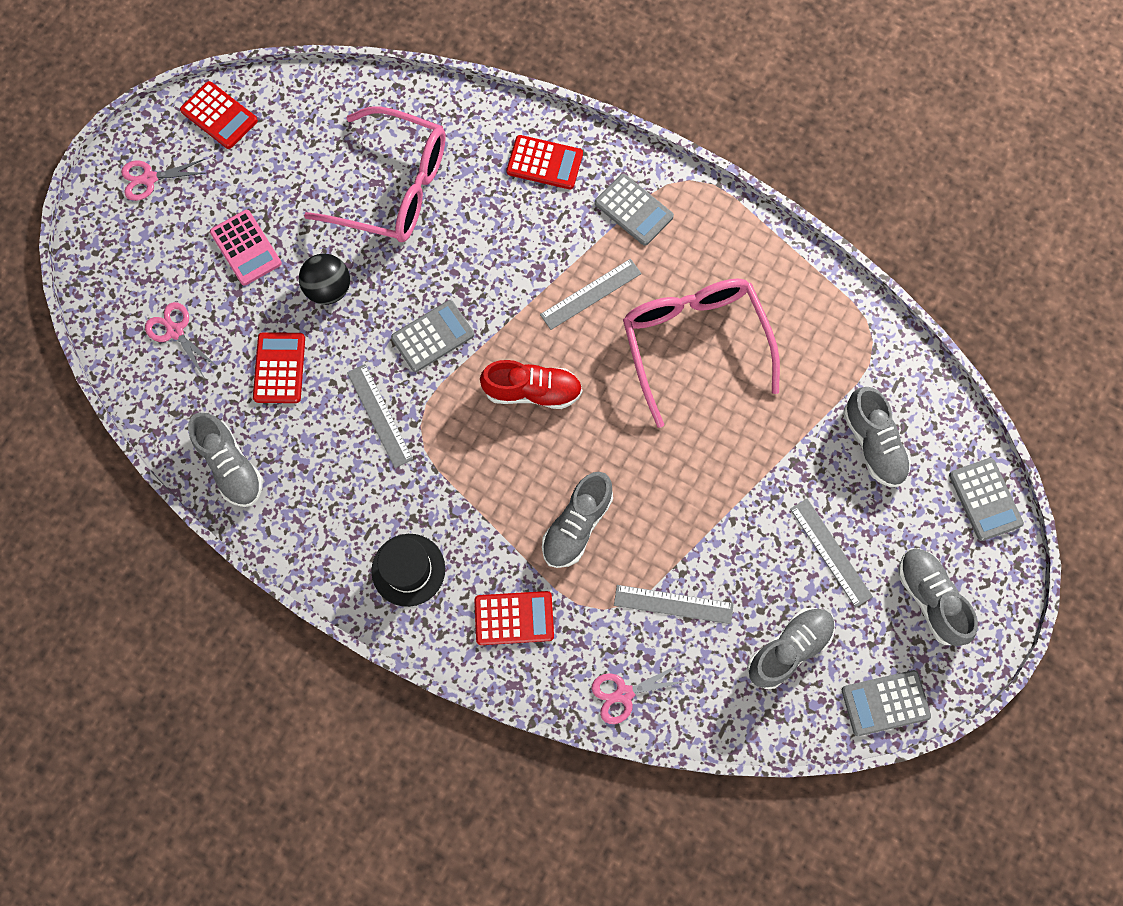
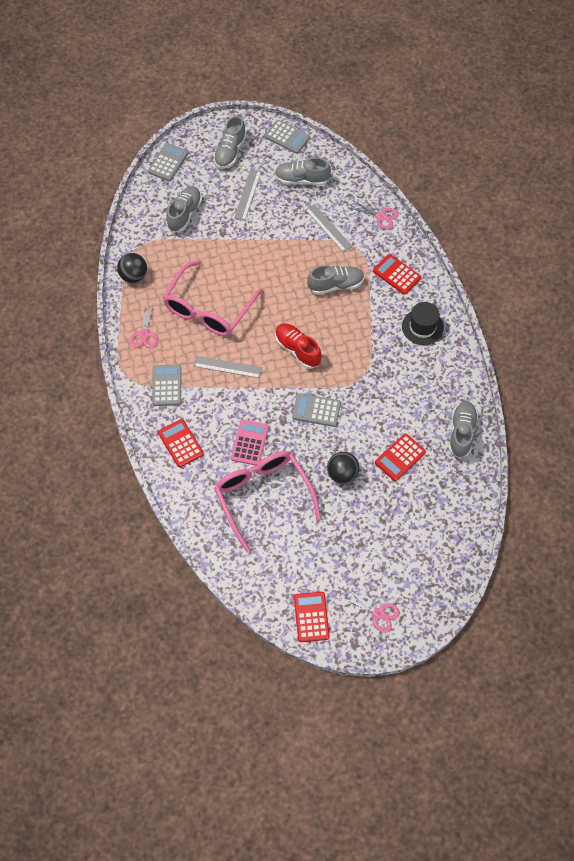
camera: 135 degrees left, 10 degrees down
pink scissors [145,302,219,379] -> pink scissors moved to [130,303,158,348]
pink calculator [210,210,282,286] -> pink calculator moved to [231,419,269,466]
grey ruler [347,364,413,468] -> none
none -> black ball [117,253,147,283]

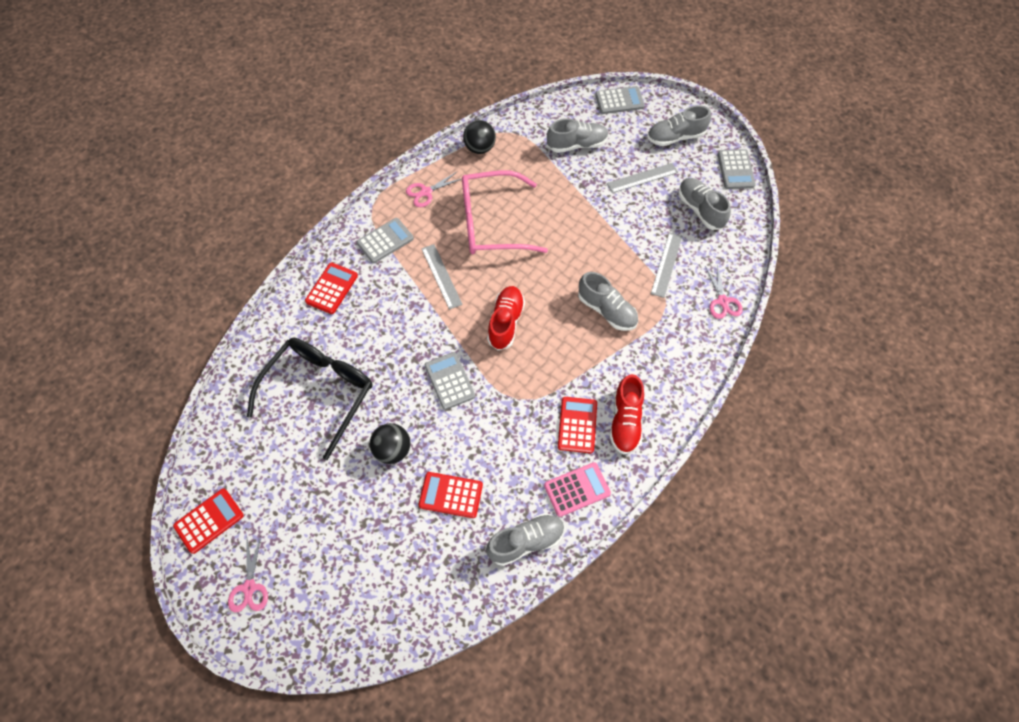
camera: 55 degrees right, 0 degrees up
pink glasses [214,451,321,553] -> black glasses [247,338,372,460]
pink calculator [231,419,269,466] -> pink calculator moved to [544,462,611,517]
red calculator [373,254,421,295] -> red calculator moved to [558,397,597,453]
black hat [402,302,444,345] -> red shoe [610,374,644,454]

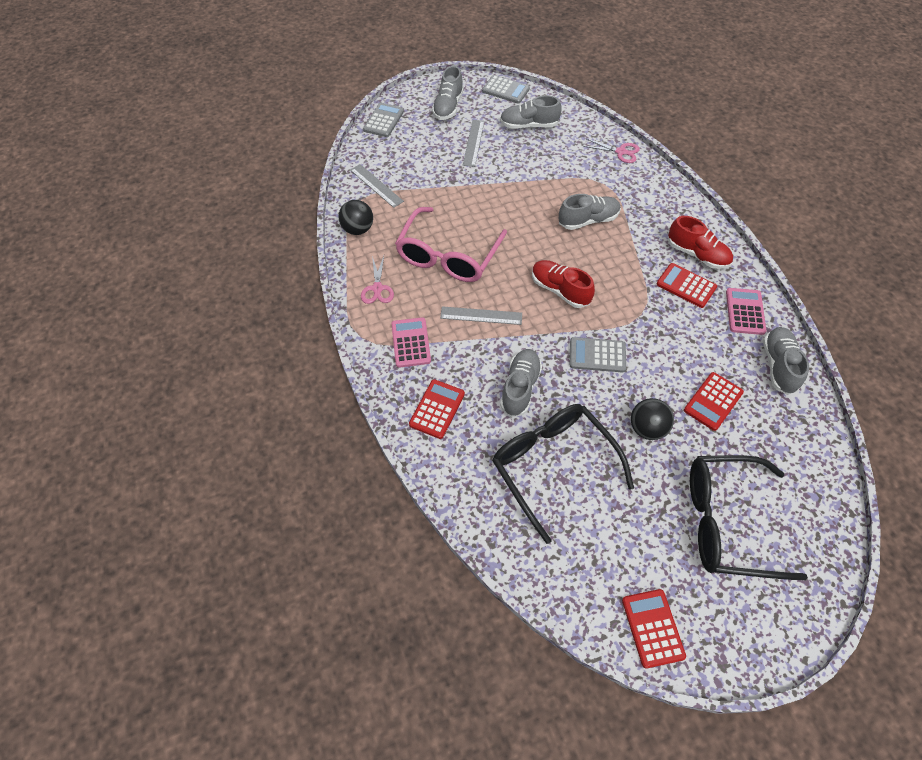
camera: 60 degrees left, 5 degrees down
pink scissors [228,536,268,613] -> none
red calculator [305,262,358,314] -> red calculator turned 60 degrees clockwise [409,379,465,439]
grey calculator [357,218,414,263] -> pink calculator [391,317,431,368]
grey shoe [547,119,609,153] -> grey shoe moved to [500,349,542,417]
grey ruler [651,232,682,298] -> grey ruler moved to [350,164,404,208]
none -> black glasses [690,455,808,580]

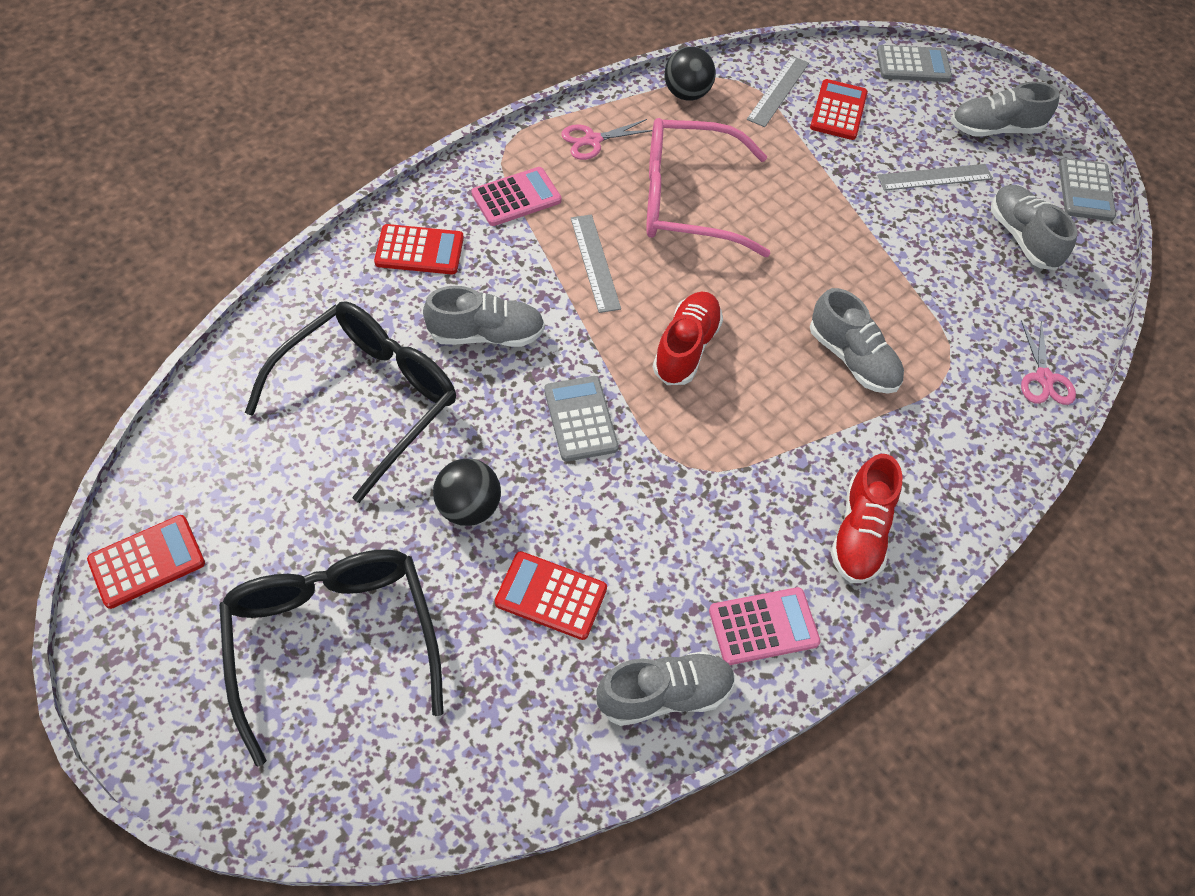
camera: 65 degrees right, 0 degrees up
red calculator [657,263,717,308] -> red calculator moved to [810,79,868,140]

